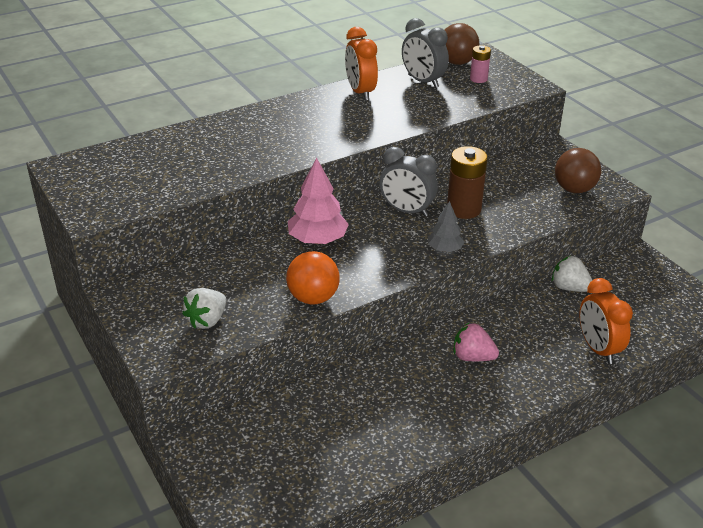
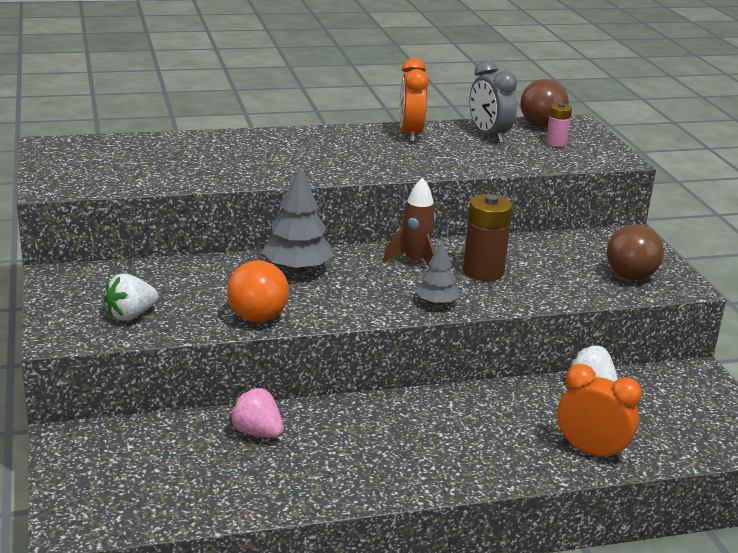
camera: 15 degrees right, 10 degrees down
pink tree [288,157,349,244] -> grey tree [262,165,334,273]
grey clock [379,147,438,217] -> brown rocket [383,177,436,267]
pink strawberry [454,323,499,361] -> pink strawberry moved to [229,388,284,438]
orange clock [579,278,633,364] -> orange clock turned 120 degrees clockwise [557,364,642,462]

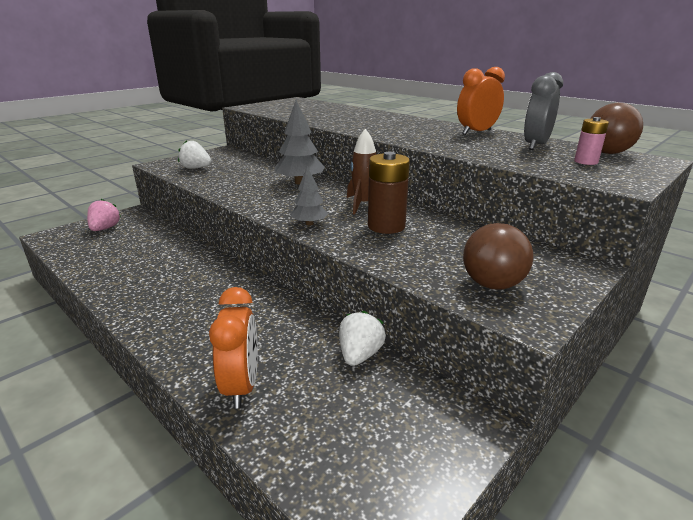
camera: 60 degrees right, 0 degrees up
orange ball [227,261,289,322] -> none
pink strawberry [229,388,284,438] -> pink strawberry moved to [87,199,121,231]

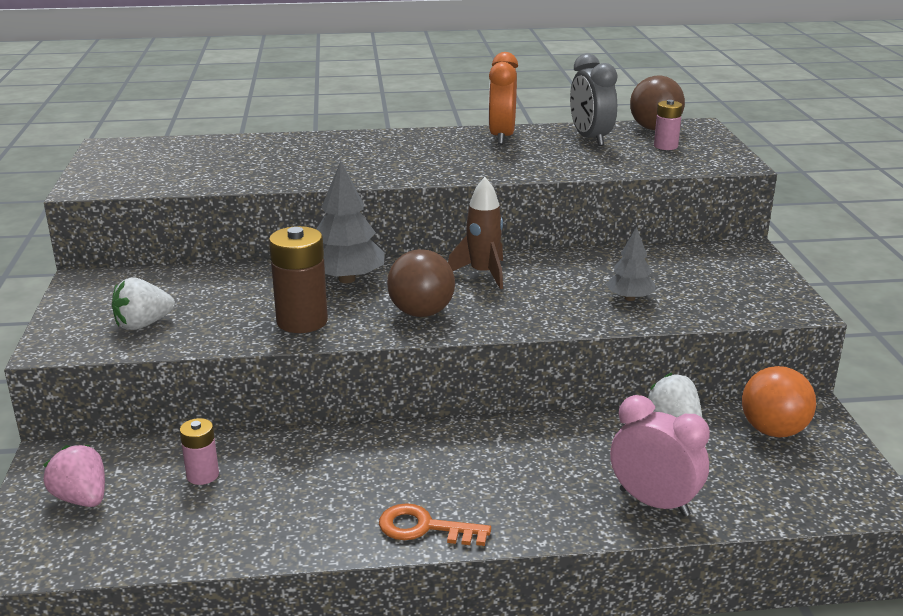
camera: 50 degrees left, 0 degrees up
orange clock [209,287,258,409] -> pink clock [610,395,710,517]
grey tree [290,166,328,226] -> grey tree moved to [606,227,655,301]
brown battery [368,152,410,234] -> brown battery moved to [269,226,328,333]
brown ball [463,223,533,290] -> brown ball moved to [387,249,455,317]
none -> pink battery [180,418,219,485]
none -> orange key [379,503,491,546]
none -> orange ball [742,366,816,437]

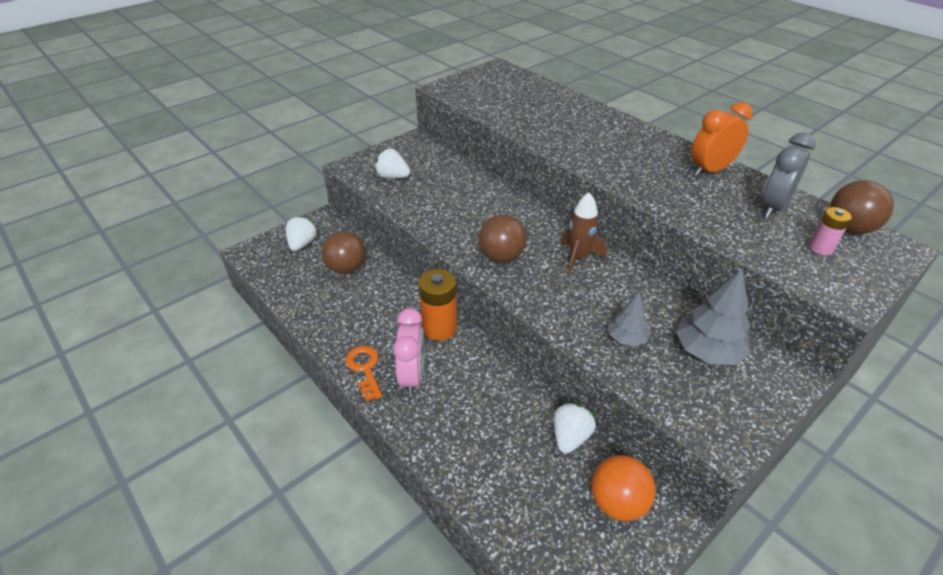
camera: 55 degrees right, 15 degrees up
pink strawberry [43,445,105,507] -> white strawberry [286,216,317,251]
pink battery [180,418,219,485] -> brown ball [322,231,366,274]
brown battery [269,226,328,333] -> none
grey tree [317,161,385,283] -> grey tree moved to [676,268,751,365]
pink clock [610,395,710,517] -> pink clock moved to [393,308,425,395]
none -> orange battery [419,269,457,341]

